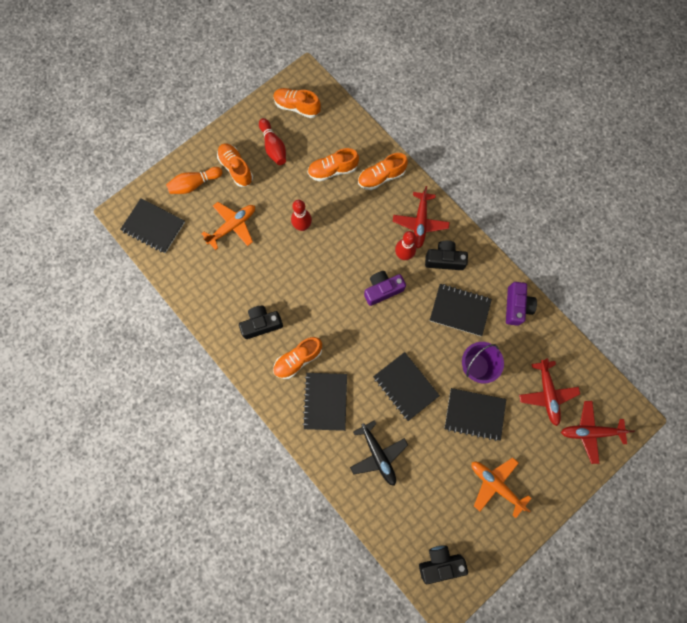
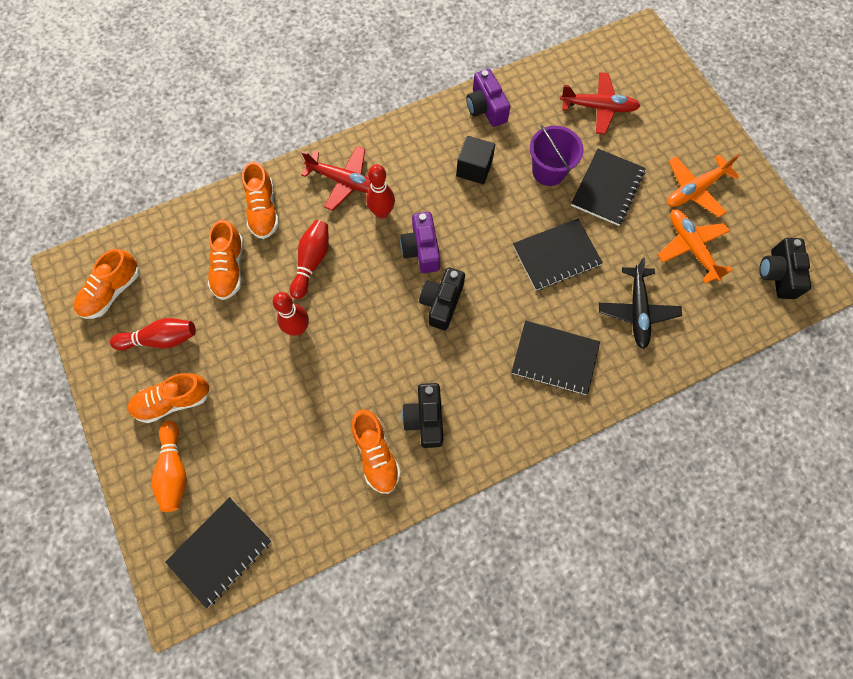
camera: 75 degrees left, 5 degrees down
orange plane [202,202,255,250] -> orange plane moved to [657,209,733,284]
orange shoe [273,337,322,379] -> orange shoe moved to [351,409,401,494]
black plane [350,420,408,486] -> black plane turned 105 degrees clockwise [599,258,682,349]
black camera [425,241,468,270] -> black camera moved to [419,267,465,330]
black notebook [430,284,492,336] -> black cube [456,136,495,184]
purple camera [506,282,537,326] -> purple camera turned 135 degrees counterclockwise [466,69,510,127]
red plane [561,401,635,464] -> none
none -> red bowling pin [290,220,329,299]

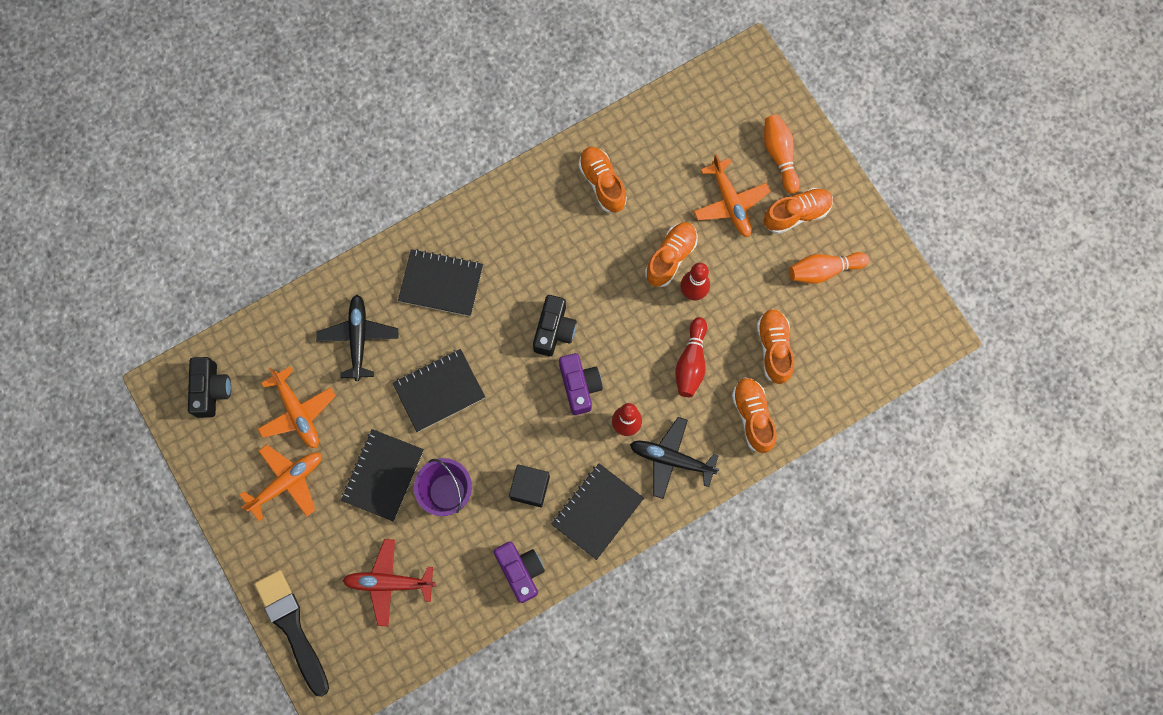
camera: 175 degrees right, 5 degrees up
orange shoe [74,249,140,319] -> orange shoe moved to [645,222,698,287]
red bowling pin [110,318,196,350] -> orange bowling pin [789,252,869,284]
black notebook [165,497,271,609] -> black notebook moved to [551,463,644,560]
red plane [301,146,371,211] -> black plane [630,417,719,499]
black camera [402,383,443,448] -> none
none -> black brush [255,570,329,697]
none -> orange plane [694,154,770,237]

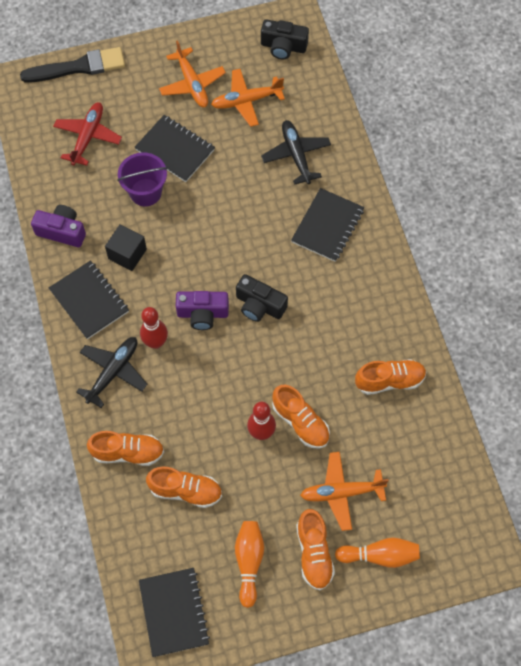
camera: 105 degrees right, 10 degrees down
black plane [316,295,398,381] -> black plane turned 120 degrees counterclockwise [261,120,331,184]
black notebook [392,349,485,432] -> black notebook moved to [139,568,210,657]
purple camera [494,542,545,603] -> purple camera turned 150 degrees counterclockwise [31,205,86,247]
red bowling pin [675,317,707,397] -> none

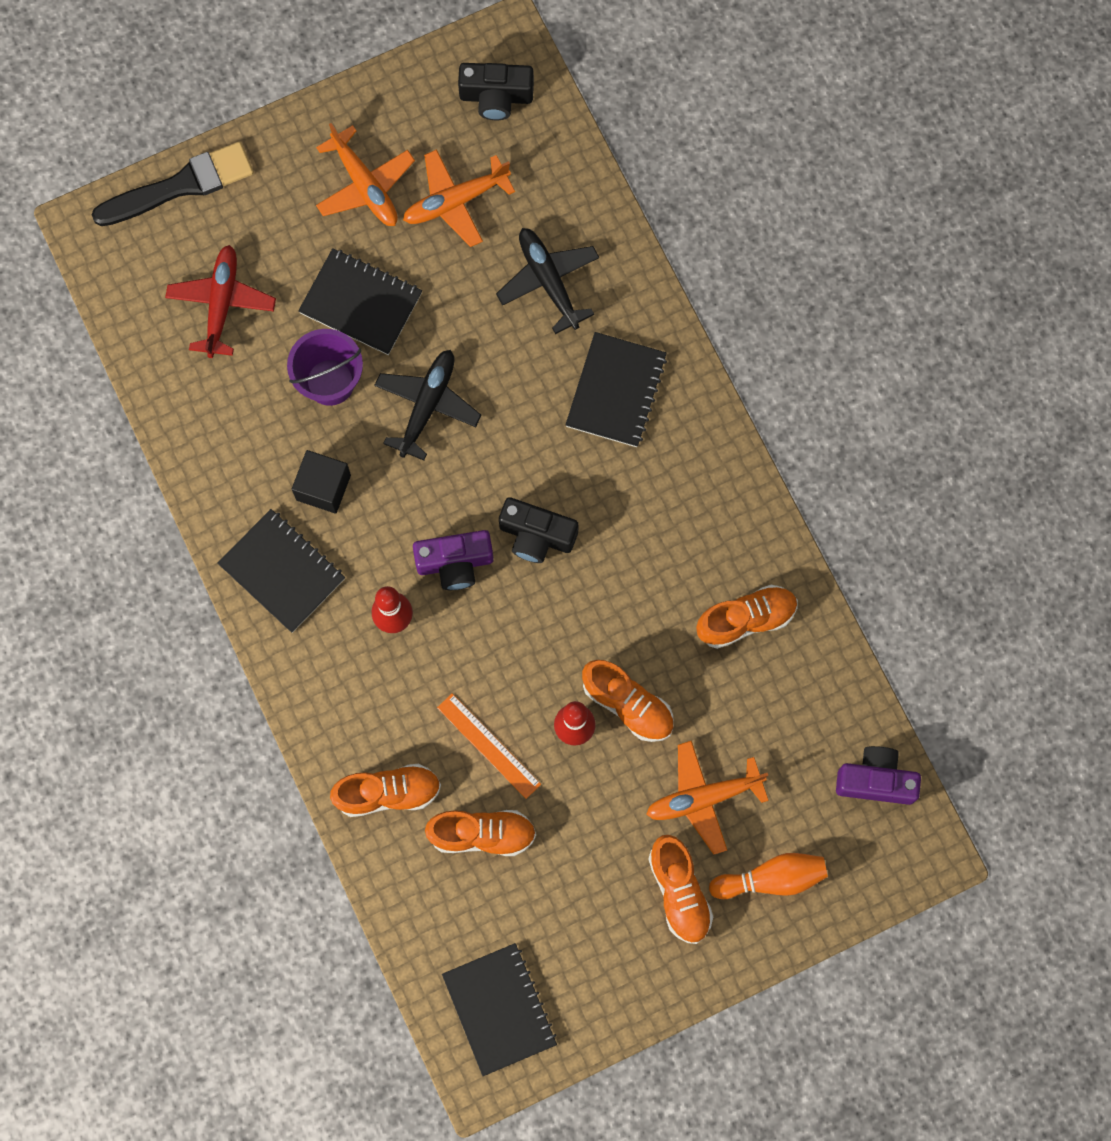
camera: 10 degrees left, 10 degrees up
purple camera [31,205,86,247] -> purple camera moved to [836,746,921,805]
black plane [76,337,147,408] -> black plane moved to [374,350,481,460]
orange bowling pin [235,521,264,608] -> none
none -> orange ruler [437,694,541,799]

